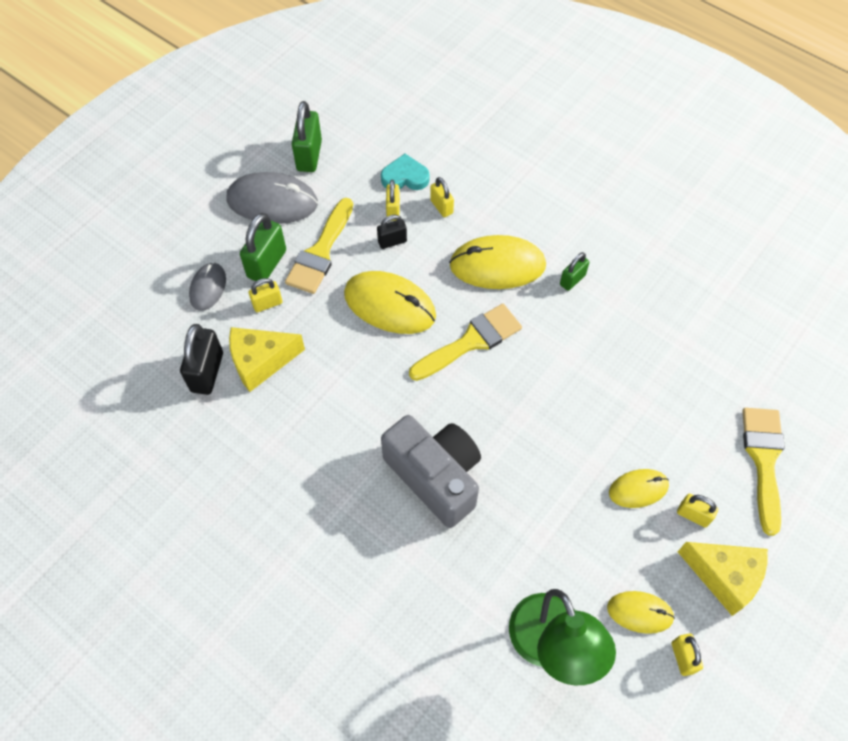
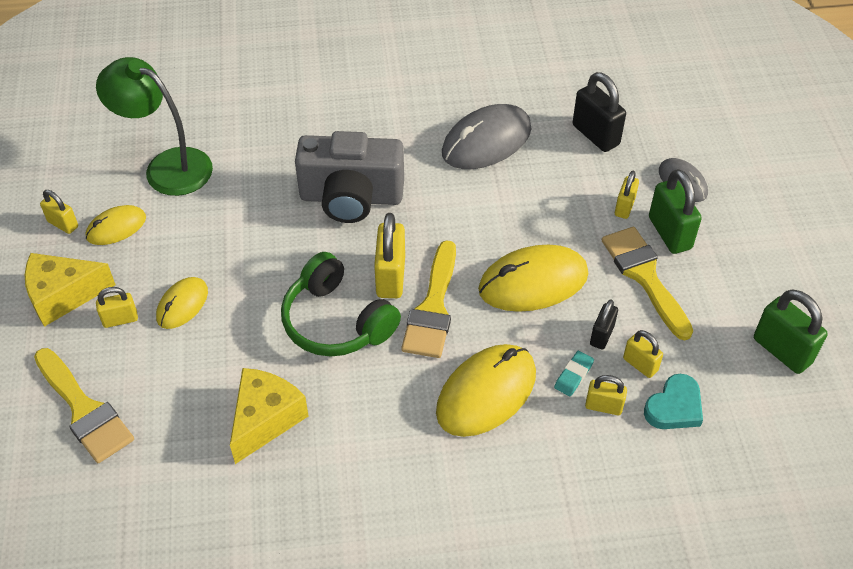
camera: 135 degrees right, 10 degrees down
grey mouse [226,172,318,224] -> grey mouse moved to [442,104,531,169]
yellow cheese [229,327,305,392] -> yellow cheese moved to [230,368,309,464]
green padlock [560,252,589,291] -> none
none -> green headphones [281,252,401,357]
none -> yellow padlock [374,213,405,298]
none -> turquoise eraser [554,351,594,396]

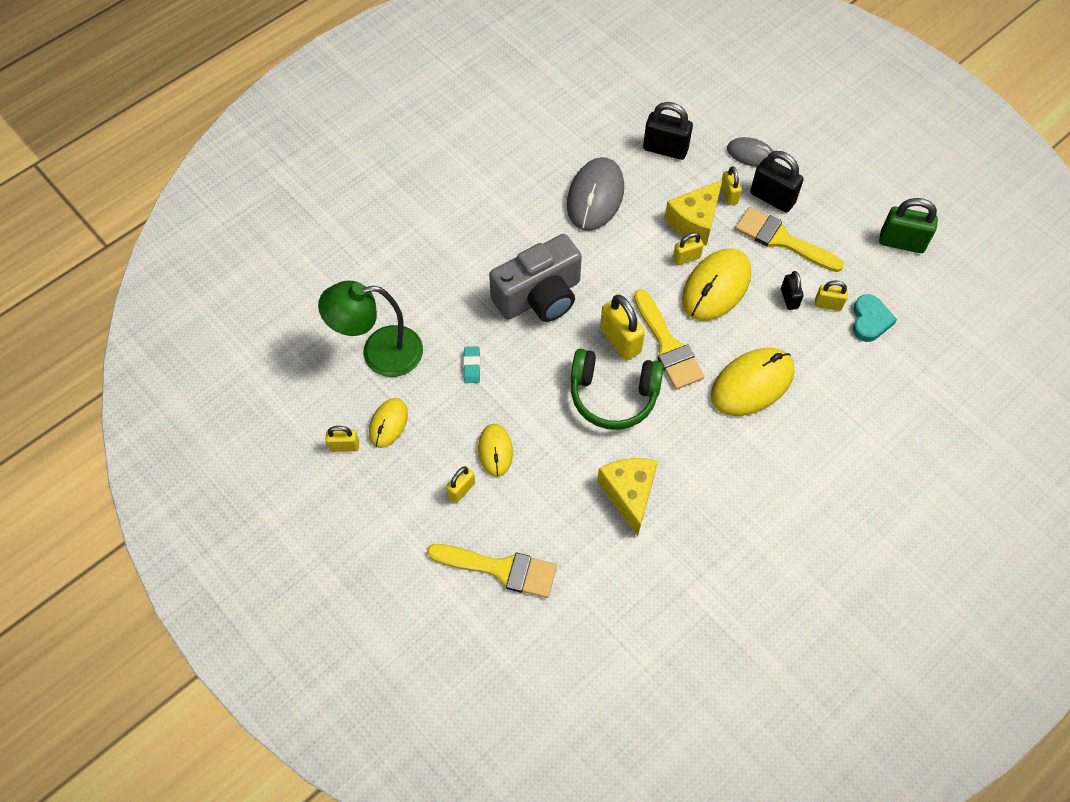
camera: 35 degrees left, 10 degrees up
yellow cheese [25,253,116,327] -> yellow cheese moved to [664,180,722,246]
yellow mouse [436,344,536,437] -> yellow mouse turned 45 degrees clockwise [711,348,795,416]
turquoise eraser [554,351,594,396] -> turquoise eraser moved to [463,347,480,383]
yellow padlock [585,375,627,415] -> yellow padlock moved to [673,233,704,265]
green padlock [649,169,702,254] -> black padlock [750,151,804,213]

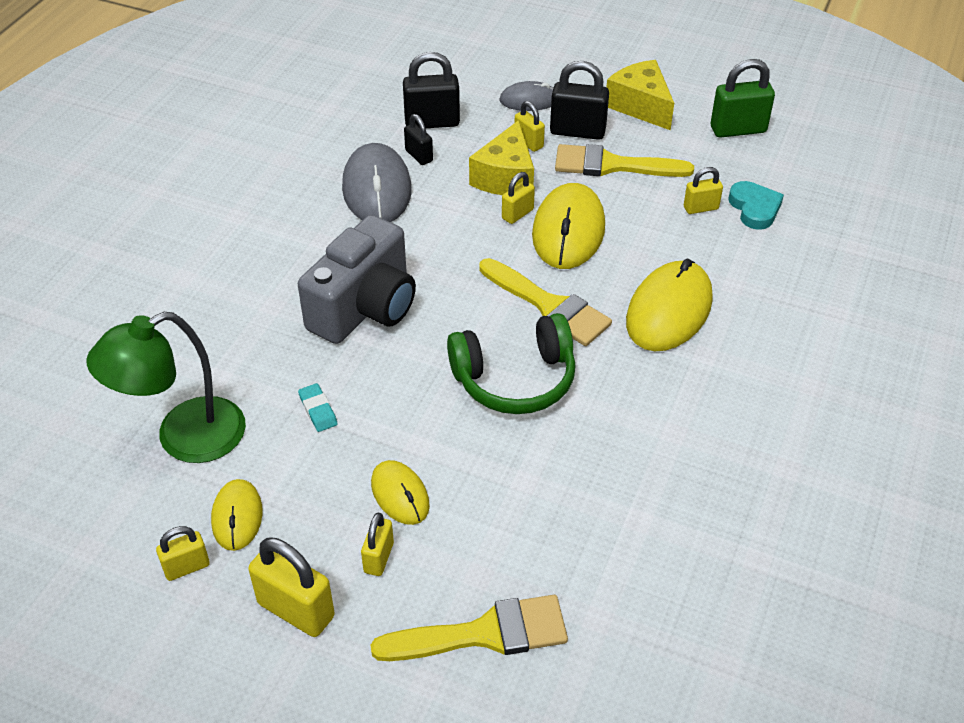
camera: 25 degrees left, 15 degrees down
yellow cheese [597,458,658,536] -> yellow cheese moved to [607,60,674,130]
yellow padlock [600,295,645,360] -> yellow padlock moved to [248,537,335,637]
black padlock [781,271,804,310] -> black padlock moved to [404,114,433,165]

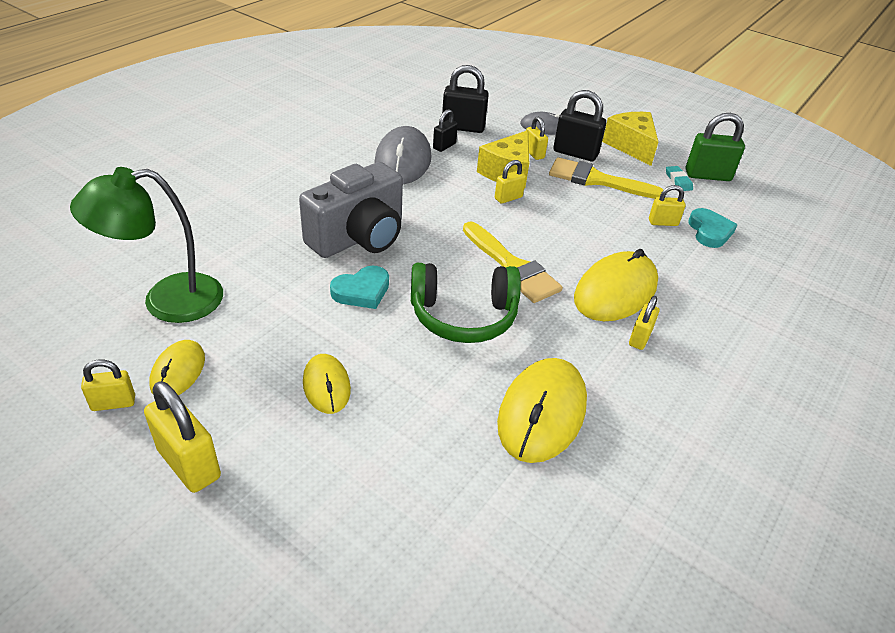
camera: 10 degrees right, 5 degrees down
turquoise eraser [298,383,337,432] -> turquoise eraser moved to [666,166,693,191]
yellow padlock [361,513,394,576] -> yellow padlock moved to [629,296,659,350]
yellow brush [371,595,568,661] -> none
black padlock [404,114,433,165] -> black padlock turned 60 degrees clockwise [433,109,458,152]
yellow mouse [532,183,605,269] -> yellow mouse moved to [497,358,587,463]
none -> turquoise heart [330,266,389,309]

